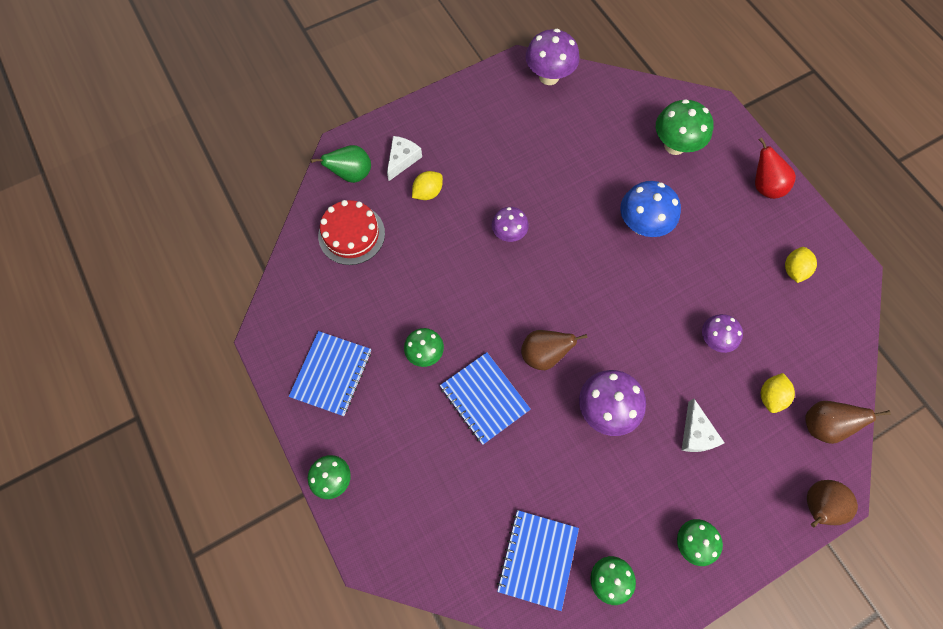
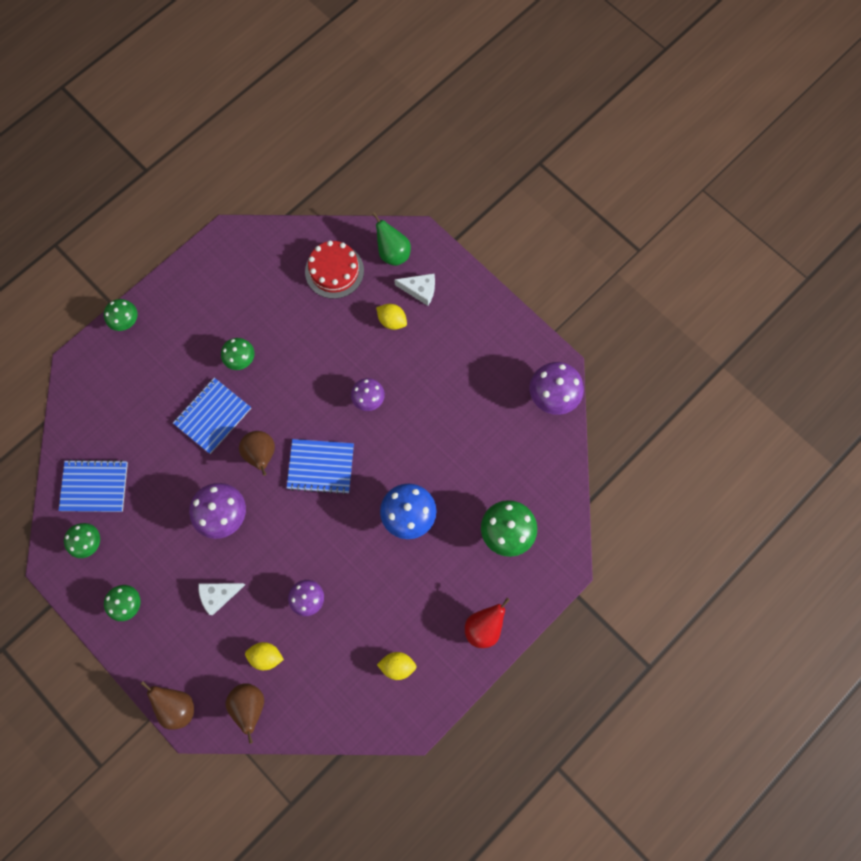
camera: 75 degrees right, 5 degrees up
blue notebook [289,331,371,416] -> blue notebook moved to [287,439,354,495]

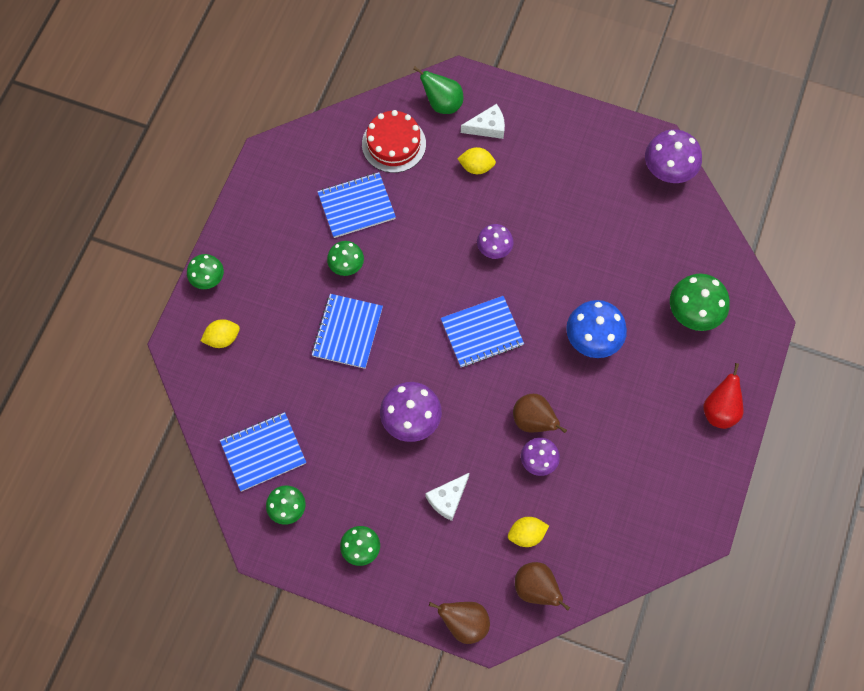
camera: 25 degrees left, 5 degrees down
brown pear [239,431,275,476] -> brown pear moved to [513,394,567,433]
yellow lemon [377,652,416,680] -> yellow lemon moved to [201,319,240,348]
none -> blue notebook [317,172,396,238]

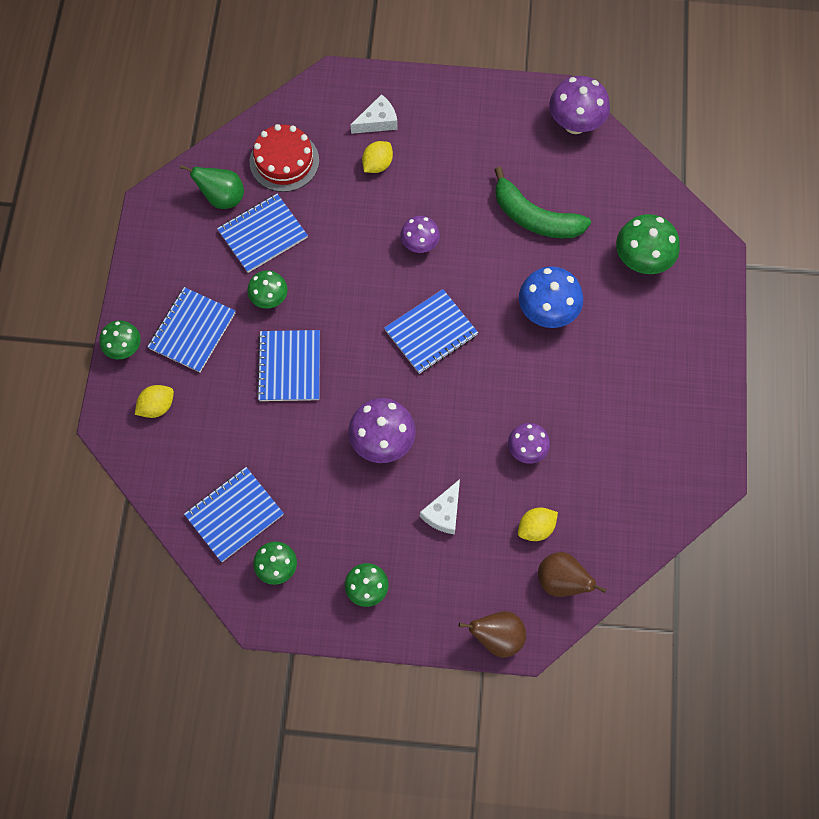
camera: 15 degrees left, 0 degrees up
green pear [413,67,463,114] -> green pear moved to [180,165,244,209]
yellow lemon [457,147,496,174] -> yellow lemon turned 45 degrees counterclockwise [362,141,393,173]
brown pear [513,394,567,433] -> none
red pear [703,363,743,429] -> none
none -> blue notebook [147,287,235,372]
none -> green banana [494,167,591,238]

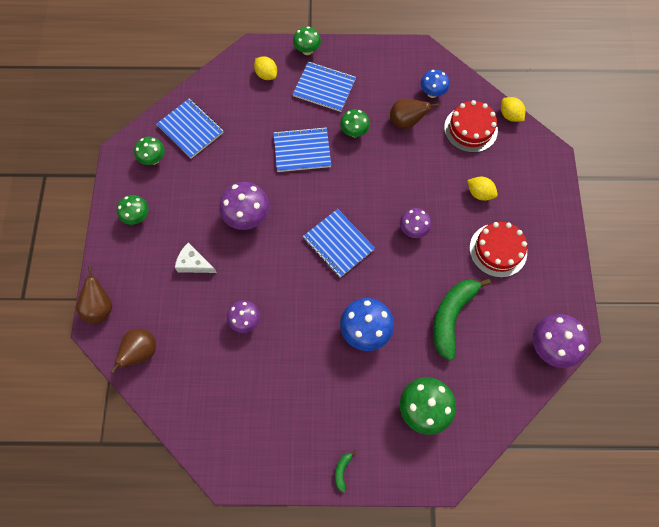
camera: 85 degrees right, 0 degrees up
green pear [180,165,244,209] -> blue mushroom [421,70,449,98]
blue notebook [217,194,308,273] -> brown pear [390,98,439,129]
white cheese [351,94,398,134] -> none
yellow lemon [518,507,558,541] -> yellow lemon moved to [501,97,526,122]
none -> green banana [335,451,357,493]
none -> red cake [469,222,527,278]

